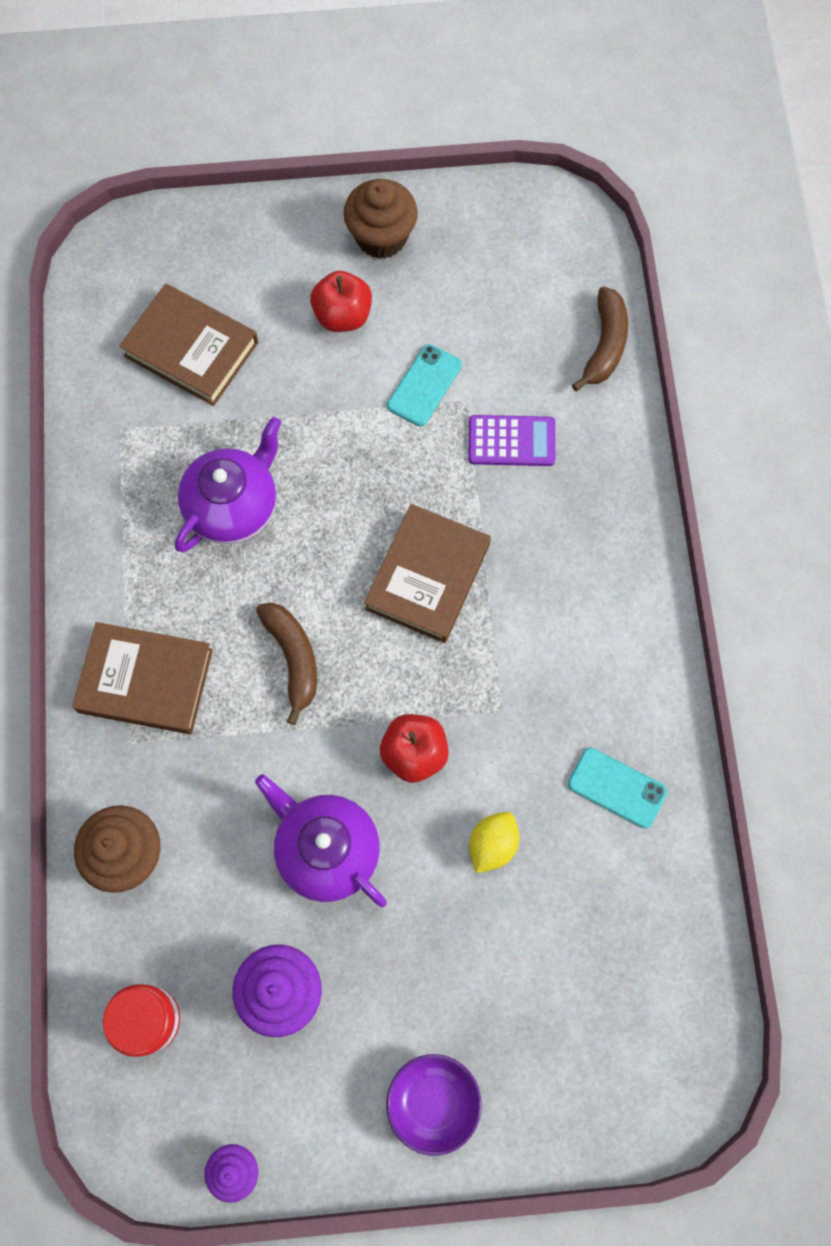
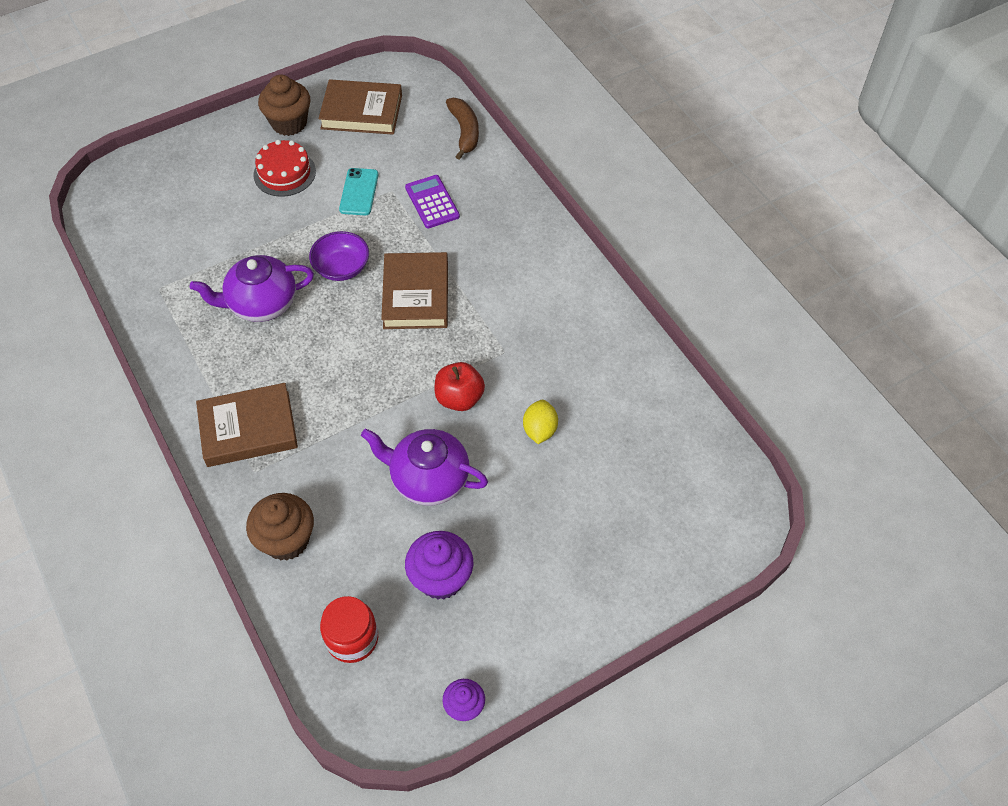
camera: 25 degrees left, 15 degrees down
brown book [119,283,258,406] -> brown book moved to [318,79,402,135]
purple teapot [175,417,281,552] -> purple teapot turned 120 degrees counterclockwise [190,255,314,322]
brown banana [256,603,317,725] -> none
red apple [310,271,372,332] -> red cake [253,140,316,197]
purple bowl [386,1054,482,1156] -> purple bowl moved to [309,231,369,281]
purple calculator [468,415,555,466] -> purple calculator turned 90 degrees counterclockwise [405,175,460,229]
turquoise phone [568,748,667,828] -> none

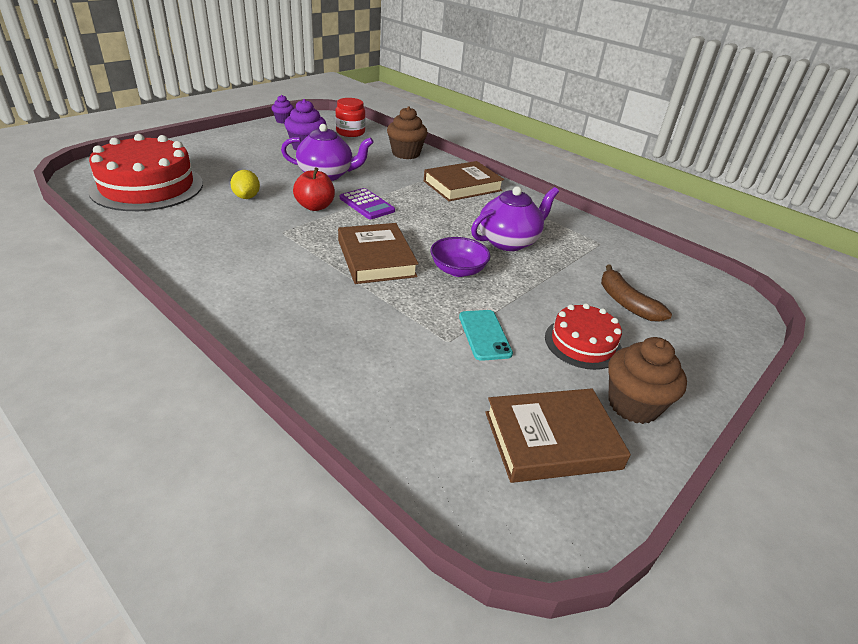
camera: 160 degrees right, 20 degrees down
purple calculator [405,175,460,229] -> purple calculator moved to [340,188,395,219]
brown banana [446,98,479,160] -> brown banana moved to [601,264,672,322]
none -> red cake [88,134,203,211]

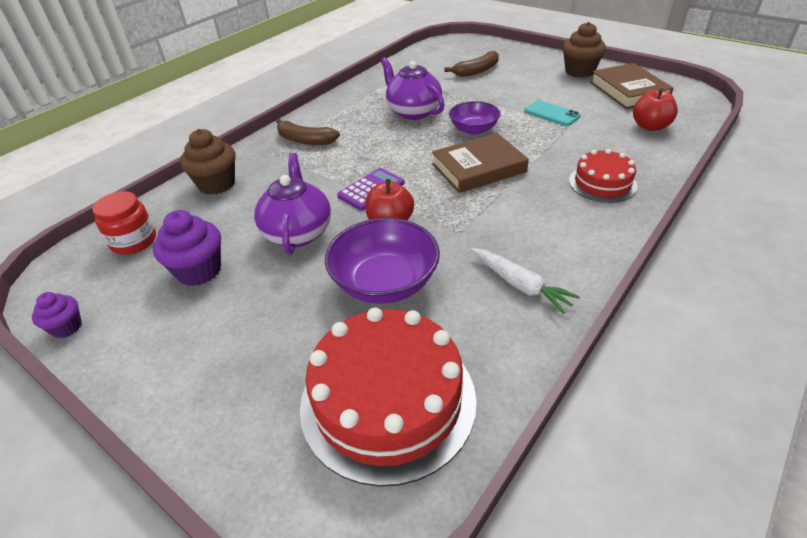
camera: 90 degrees left, 5 degrees up
yellow lemon [230,170,260,199] -> purple bowl [325,218,440,304]
brown book [424,161,504,201] -> brown banana [276,119,340,145]
turquoise phone [459,310,513,361] -> turquoise phone turned 60 degrees clockwise [524,100,581,126]
red cake [545,303,622,370] -> red cake moved to [569,149,637,203]
none -> white carrot [470,248,580,314]
none -> red apple [633,88,678,131]

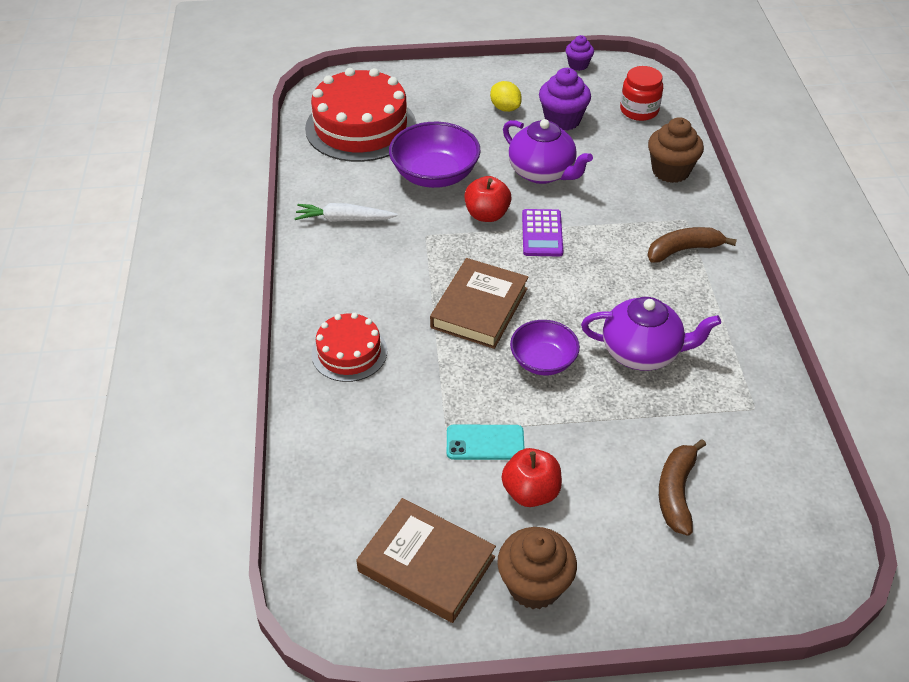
camera: 135 degrees right, 5 degrees up
red apple [633,88,678,131] -> red apple moved to [502,448,562,507]
none -> yellow lemon [490,81,522,112]

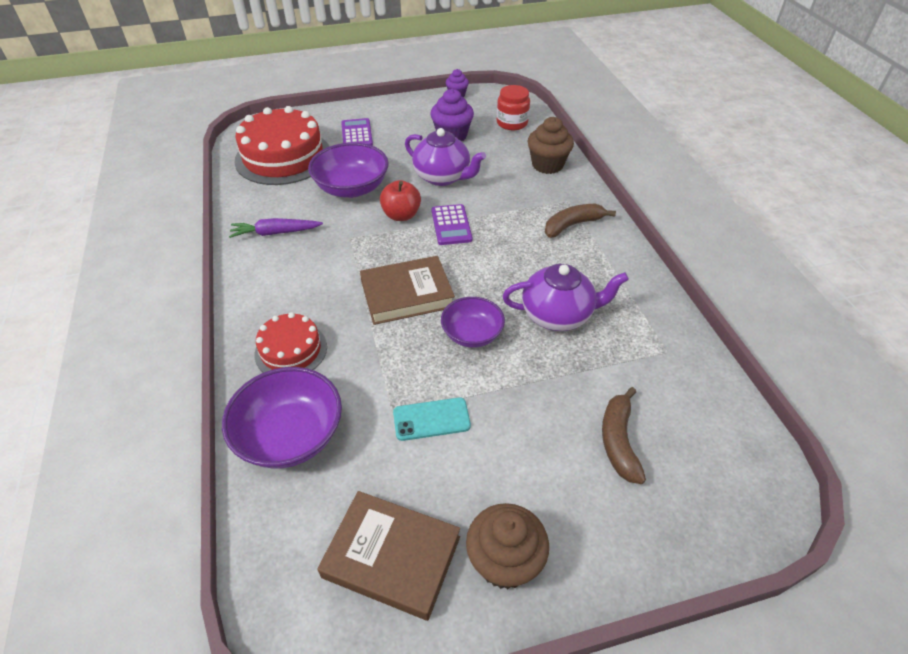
camera: 10 degrees left, 0 degrees up
white carrot [294,203,398,222] -> purple carrot [229,218,323,238]
brown book [430,258,528,349] -> brown book turned 60 degrees clockwise [360,256,455,325]
yellow lemon [490,81,522,112] -> none
red apple [502,448,562,507] -> none
none -> purple bowl [222,367,342,469]
none -> purple calculator [341,118,373,146]

